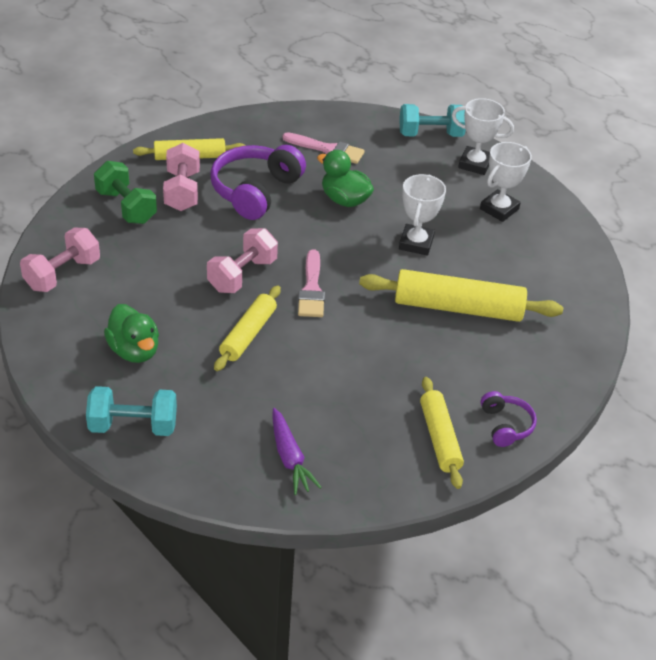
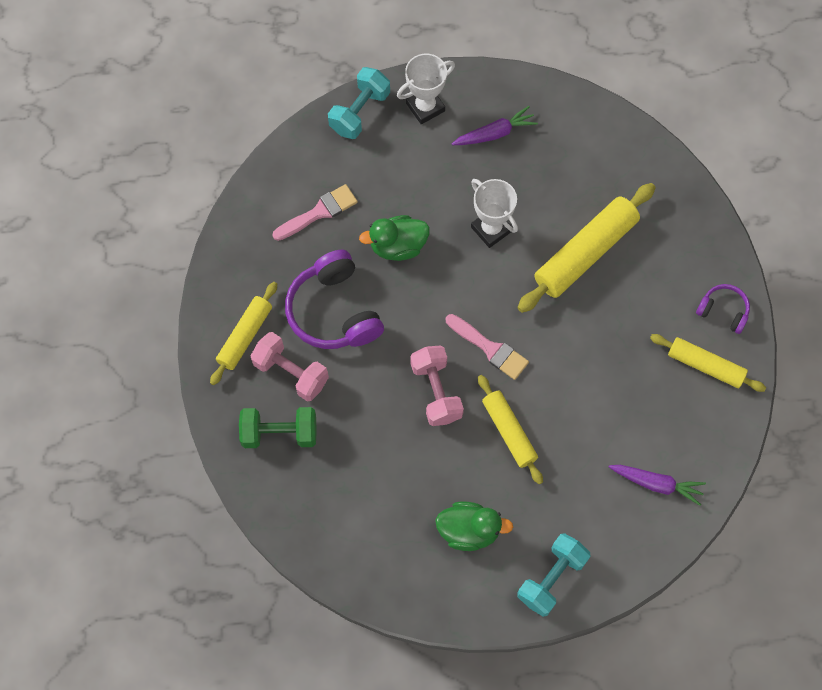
camera: 50 degrees left, 25 degrees up
pink dumbbell [20,228,100,292] -> none
white trophy [480,142,532,222] -> purple carrot [452,106,538,145]

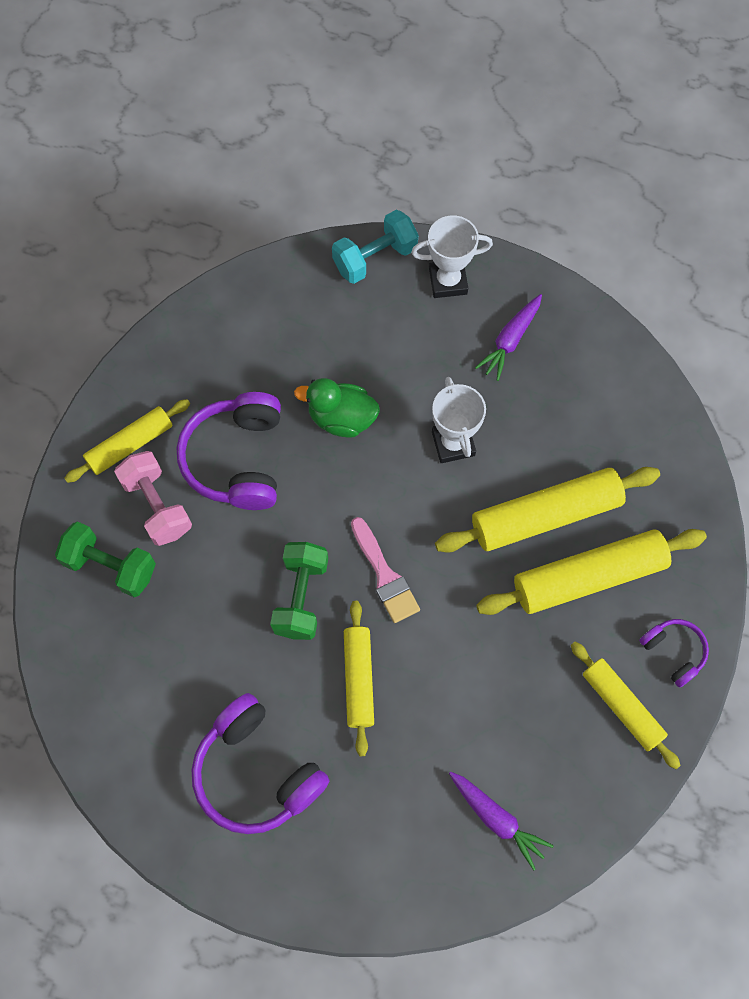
camera: 25 degrees right, 0 degrees up
pink brush [272,184,358,241] -> none
pink dumbbell [410,345,464,426] -> green dumbbell [270,542,328,640]
green duck [435,501,513,551] -> purple headphones [192,693,330,834]
purple carrot [452,106,538,145] -> purple carrot turned 120 degrees clockwise [475,294,542,381]
turquoise dumbbell [517,533,591,617] -> none
none -> yellow rolling pin [476,529,707,615]

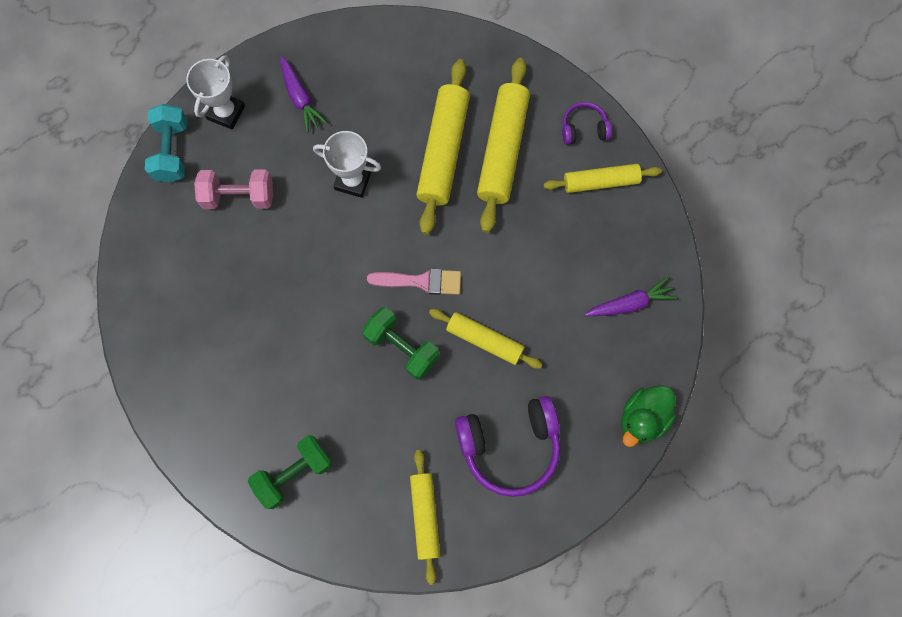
camera: 60 degrees left, 5 degrees up
yellow rolling pin [64,399,190,483] -> yellow rolling pin moved to [410,450,440,585]
pink dumbbell [114,451,192,546] -> pink dumbbell moved to [194,169,273,209]
purple headphones [177,392,281,510] -> none
green duck [294,378,380,438] -> green duck moved to [621,385,676,447]

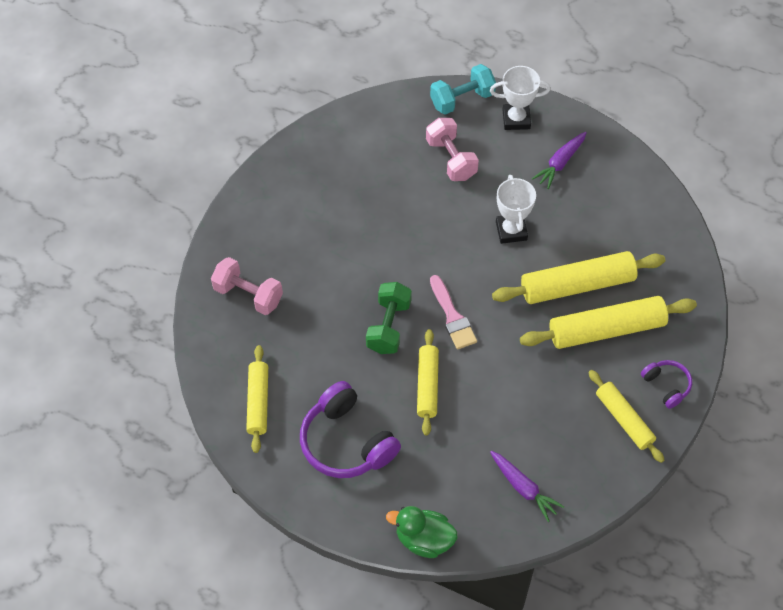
camera: 65 degrees right, 15 degrees down
green dumbbell [248,435,333,509] -> pink dumbbell [211,257,283,315]
yellow rolling pin [410,450,440,585] -> yellow rolling pin turned 60 degrees counterclockwise [246,345,268,453]

